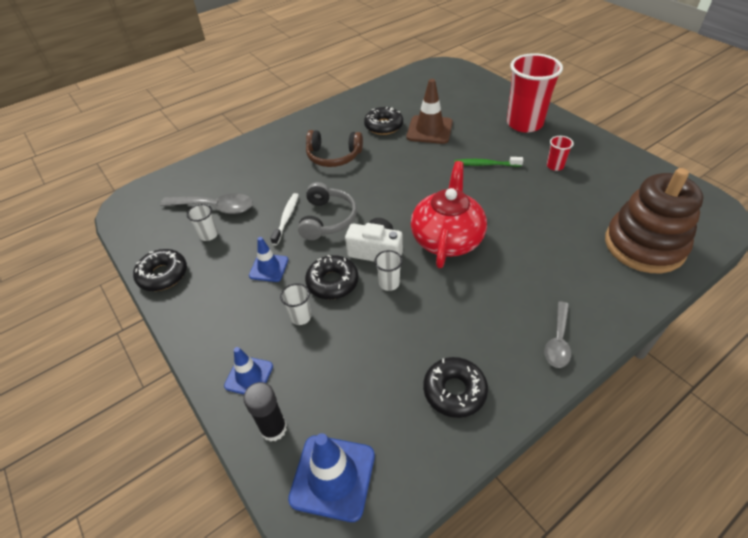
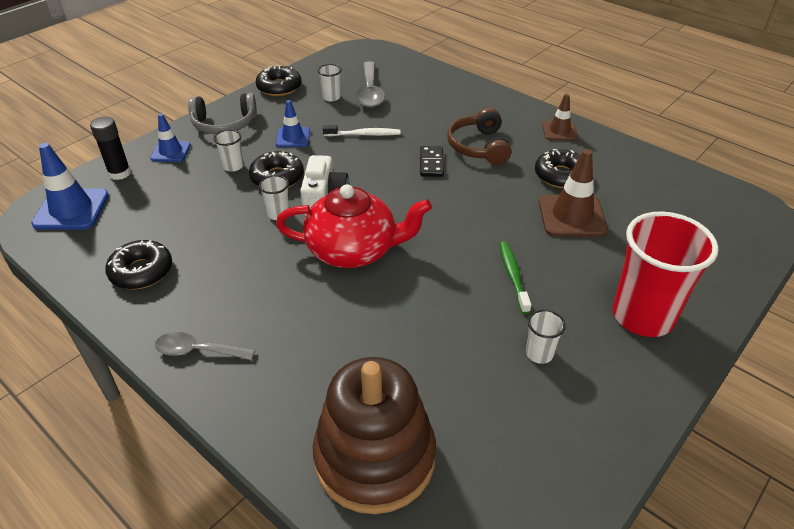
camera: 75 degrees right, 5 degrees down
grey headphones [298,182,357,240] -> grey headphones moved to [188,93,257,134]
red cup [547,136,574,171] -> white cup [526,310,566,364]
none -> black domino [420,146,444,177]
none -> brown traffic cone [542,94,578,141]

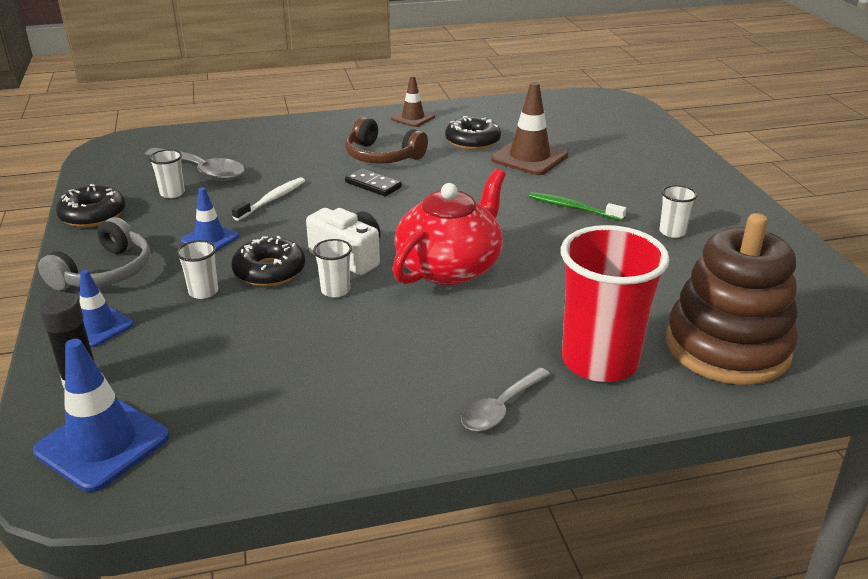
camera: 55 degrees left, 10 degrees down
black donut [105,240,172,290] -> none
red cup [613,212,719,337] -> red cup moved to [561,225,669,382]

